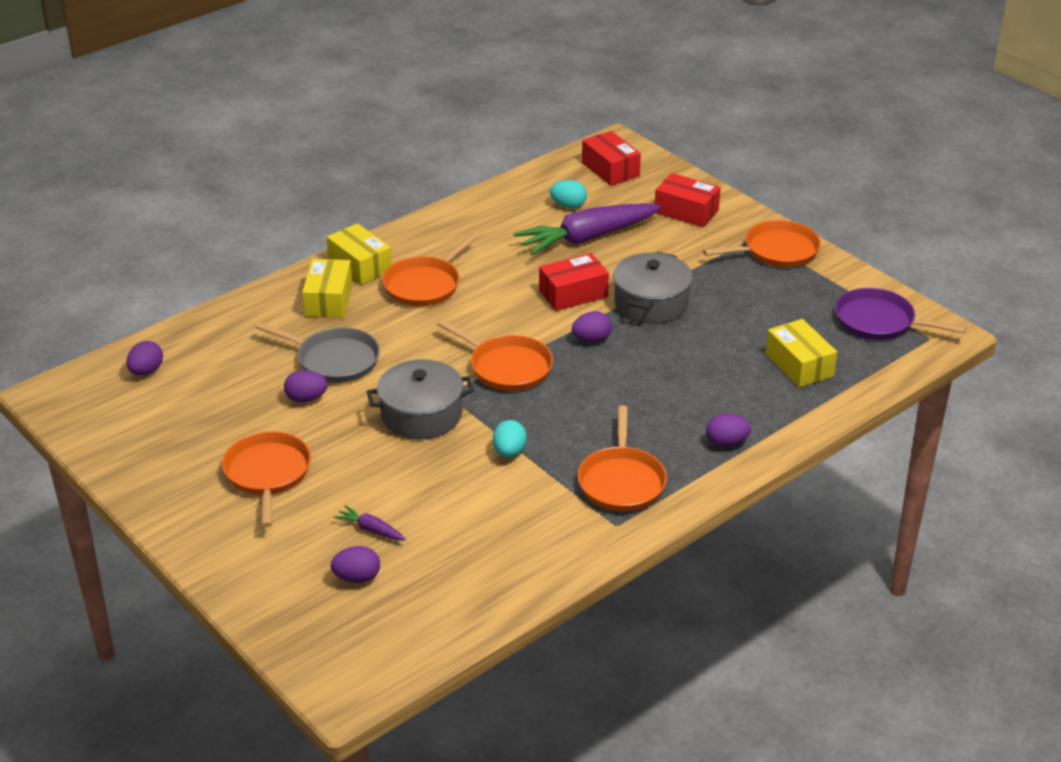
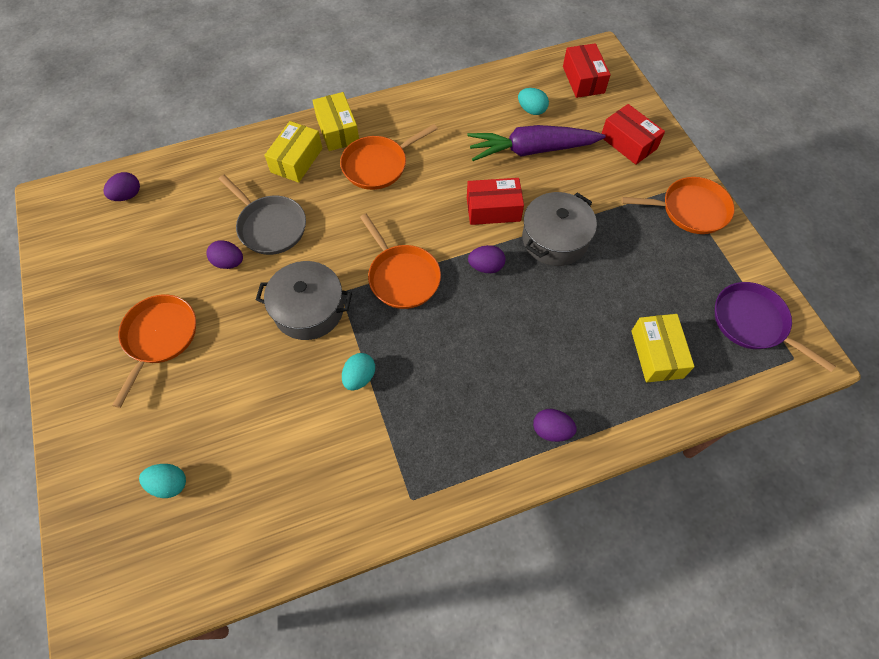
camera: 20 degrees right, 25 degrees up
purple egg [331,546,380,583] -> turquoise egg [139,464,186,498]
purple carrot [334,505,406,540] -> none
orange pan [577,405,667,512] -> none

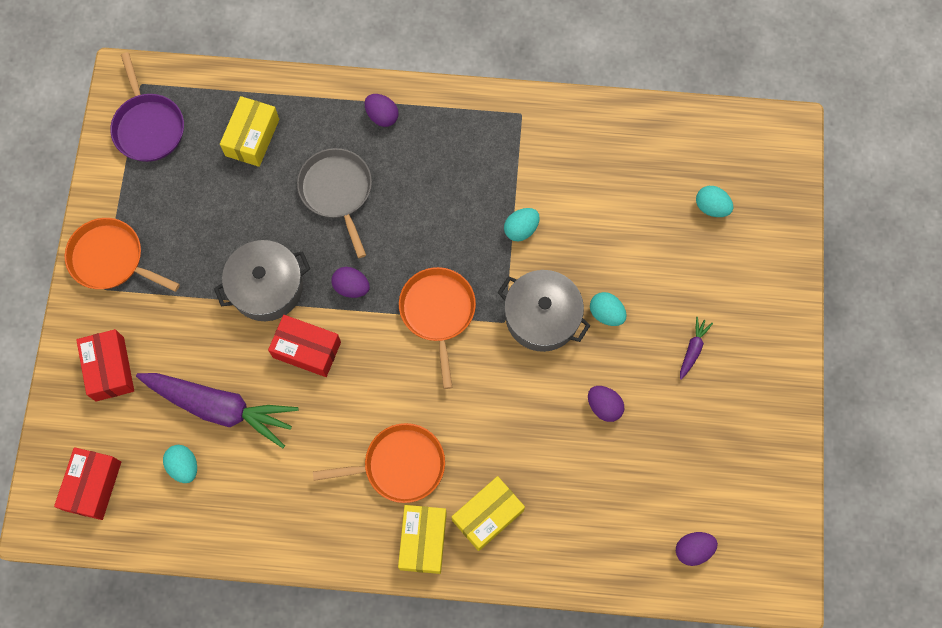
camera: 155 degrees left, 10 degrees up
orange pan [112,294,196,408] -> purple carrot [680,317,713,380]
grey pan [219,175,306,255] -> grey pan moved to [297,148,372,258]
none -> turquoise egg [590,292,627,326]

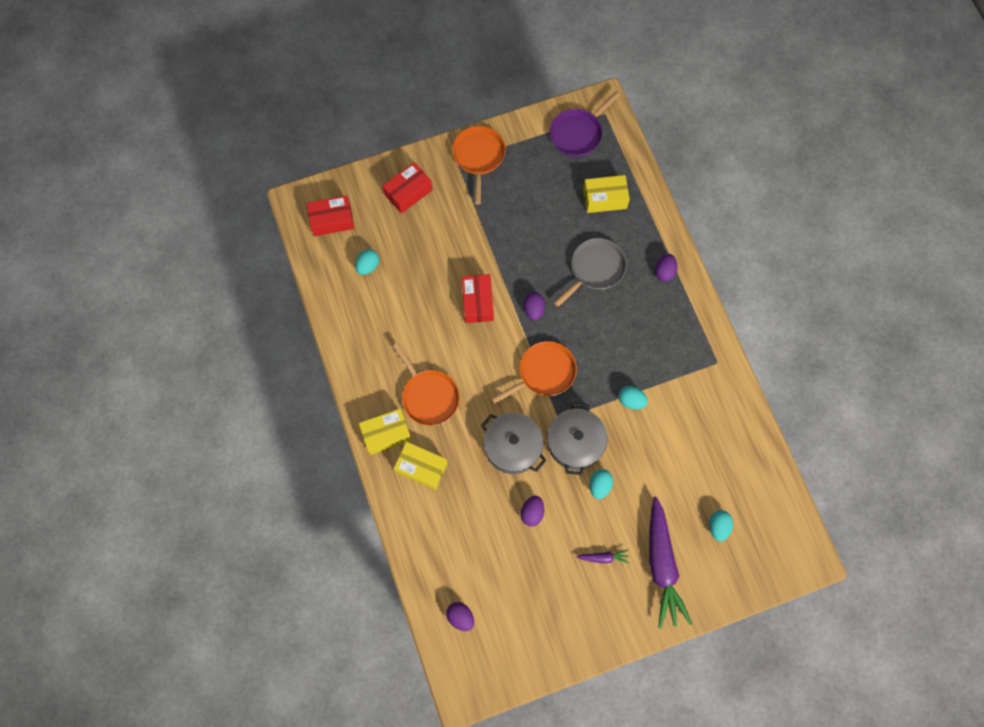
camera: 65 degrees right, 0 degrees up
purple carrot [136,373,298,448] -> purple carrot moved to [649,497,692,629]
grey pot [214,240,310,321] -> grey pot moved to [481,413,547,474]

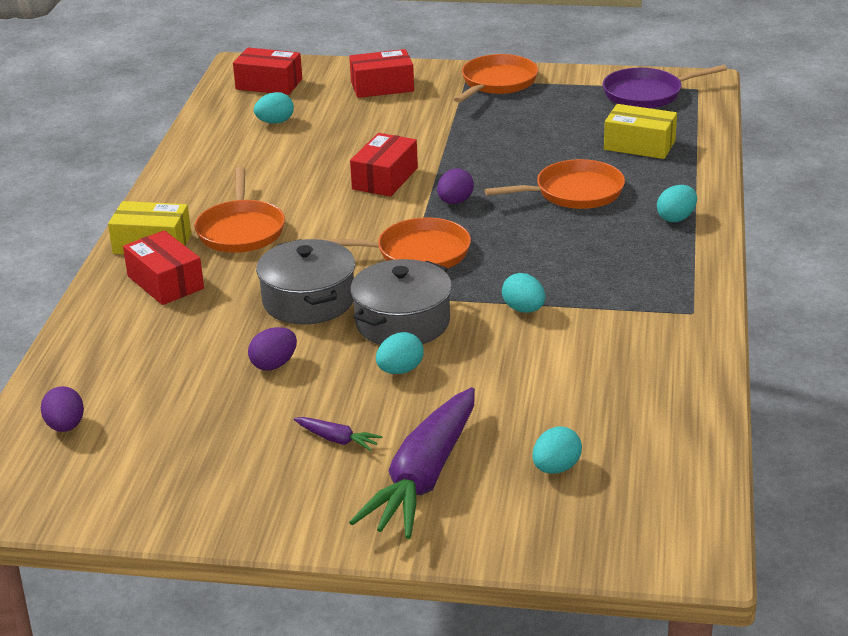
camera: 30 degrees right, 40 degrees down
yellow box [394,442,448,490] -> red box [123,230,204,305]
grey pan [554,238,627,307] -> orange pan [484,159,625,209]
purple egg [655,254,678,282] -> turquoise egg [657,185,697,222]

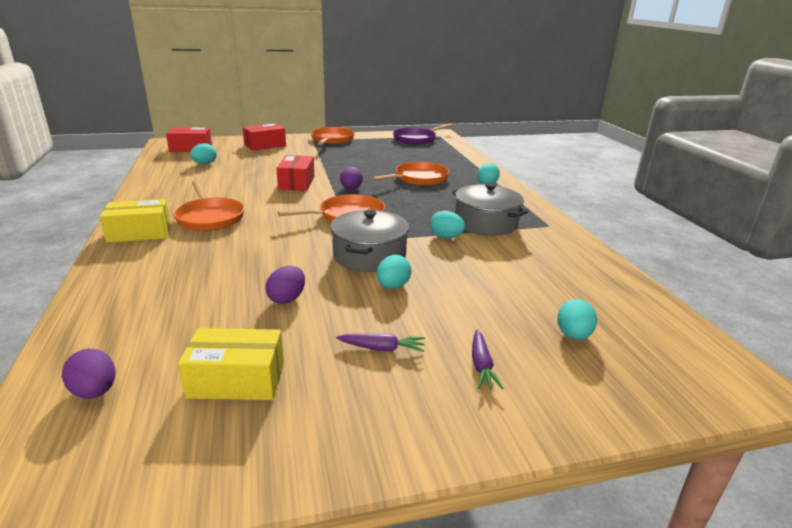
camera: 25 degrees left, 5 degrees down
red box [123,230,204,305] -> none
grey pot [256,239,355,325] -> grey pot moved to [452,183,529,236]
purple carrot [349,387,475,539] -> purple carrot [472,330,504,389], size x0.41
yellow box [604,104,677,159] -> yellow box moved to [178,328,284,400]

